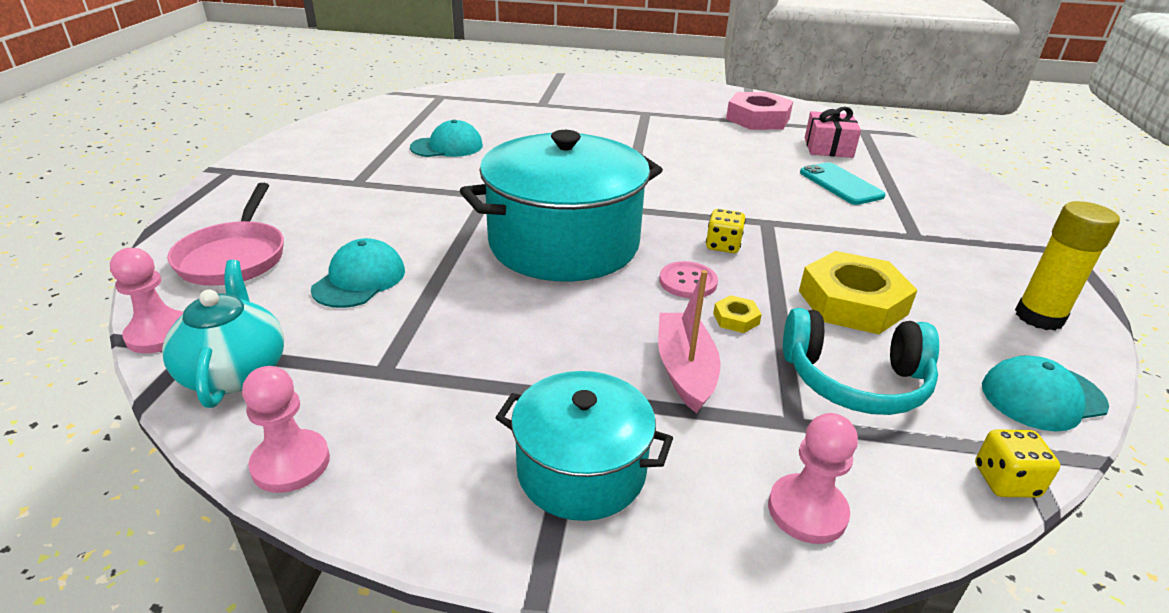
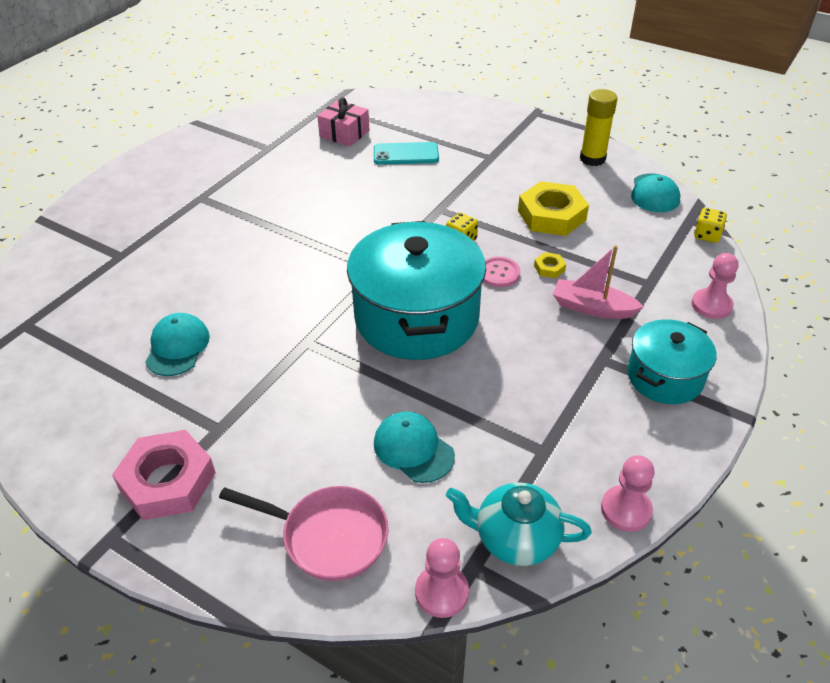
camera: 65 degrees left, 10 degrees up
pink nut [726,92,793,130] -> pink nut moved to [112,430,216,520]
turquoise headphones [783,308,939,415] -> none

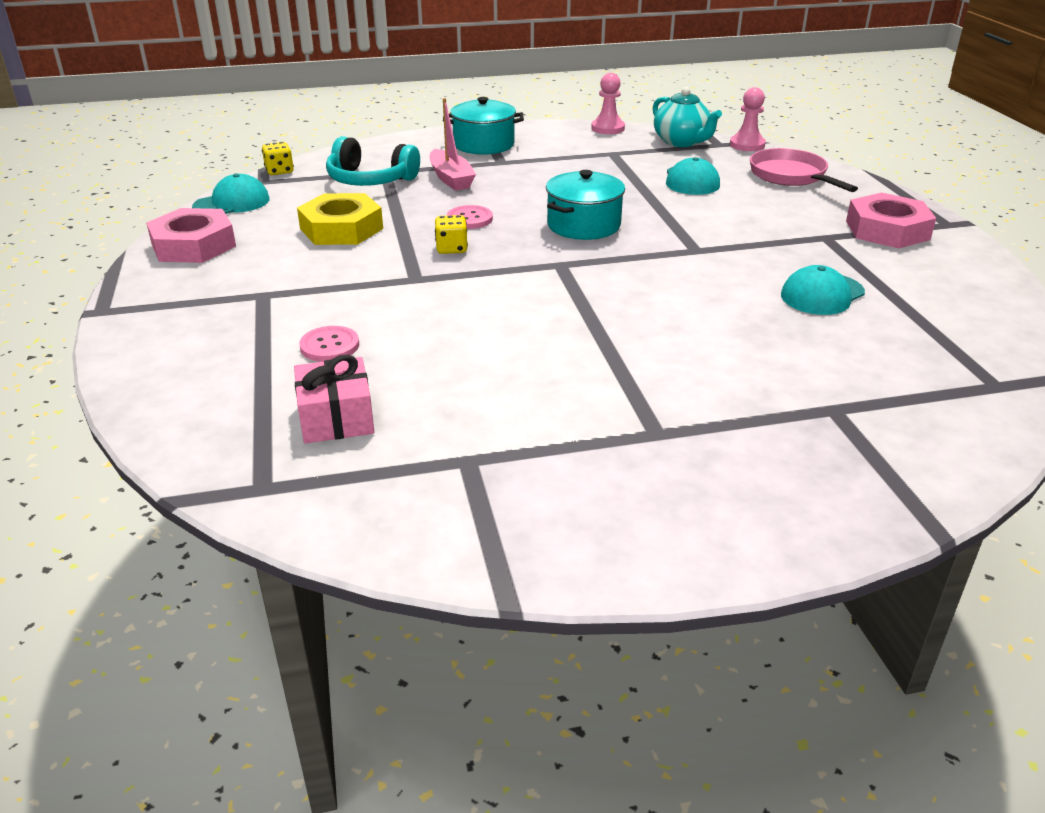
camera: 135 degrees left, 10 degrees down
turquoise pot [347,221,486,360] -> turquoise pot [546,170,625,240], size x0.56
turquoise phone [374,142,439,165] -> pink button [299,326,359,362]
yellow nut [534,252,566,278] -> none
yellow glue stick [580,89,617,166] -> pink nut [146,208,236,263]
pink pawn [691,253,738,319] -> none
none -> turquoise headphones [326,136,420,186]

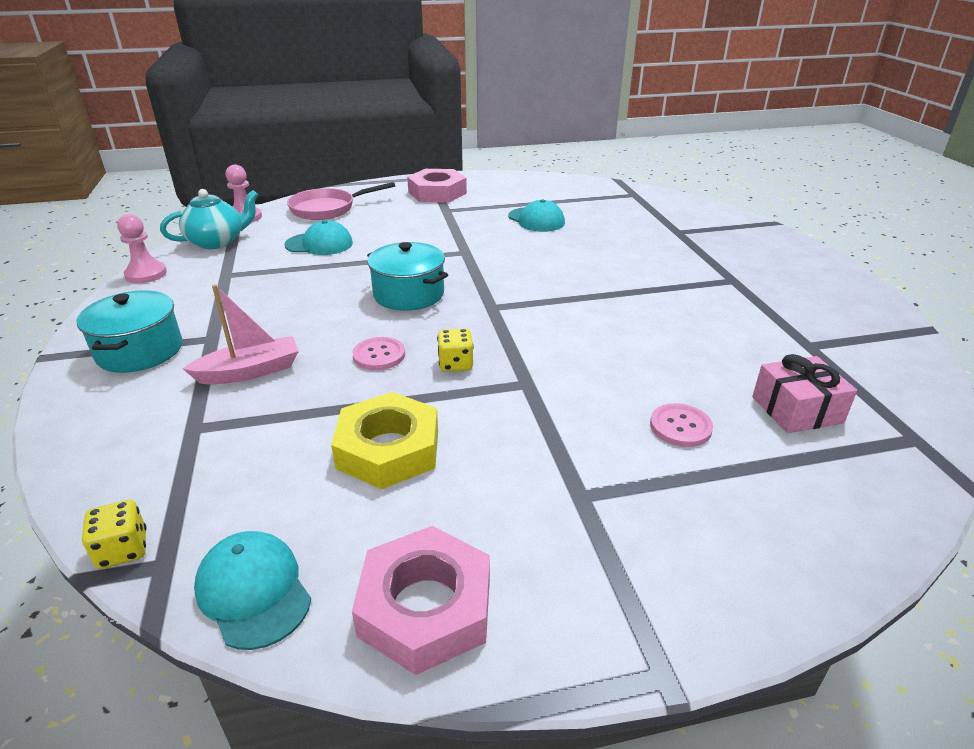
camera: 90 degrees left, 0 degrees up
turquoise headphones [326,136,420,186] -> none

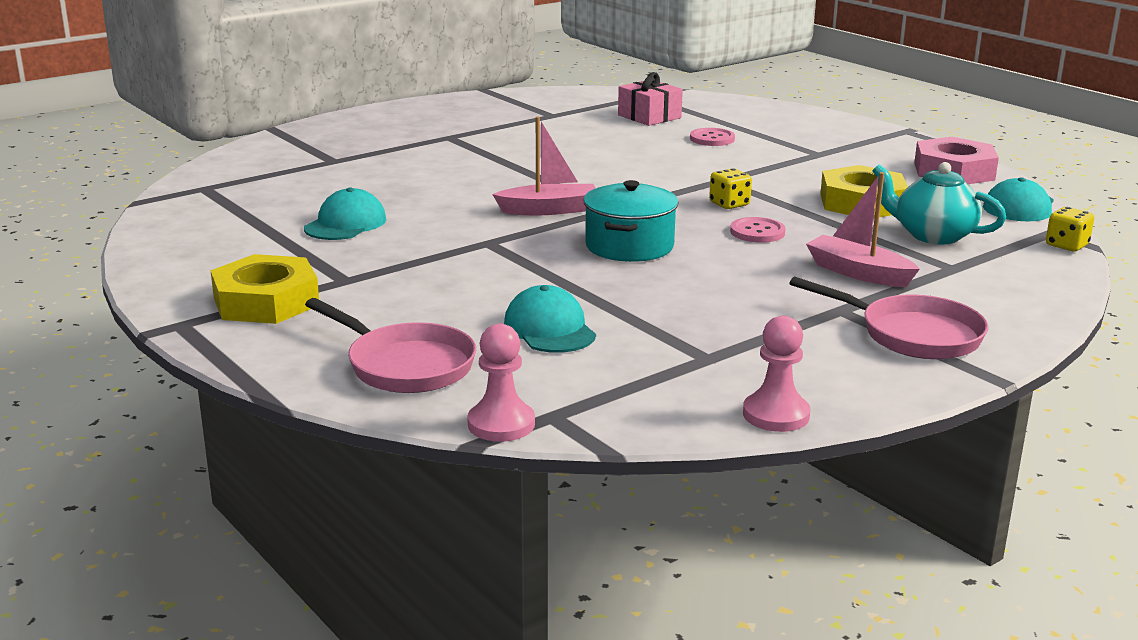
camera: 115 degrees left, 10 degrees down
turquoise pot [76,290,182,373] -> pink pan [789,277,988,359]
turquoise teapot [160,189,258,249] -> turquoise teapot moved to [872,162,1006,244]
pink nut [407,169,467,203] -> yellow nut [210,254,319,324]
none -> pink boat [492,117,596,215]

